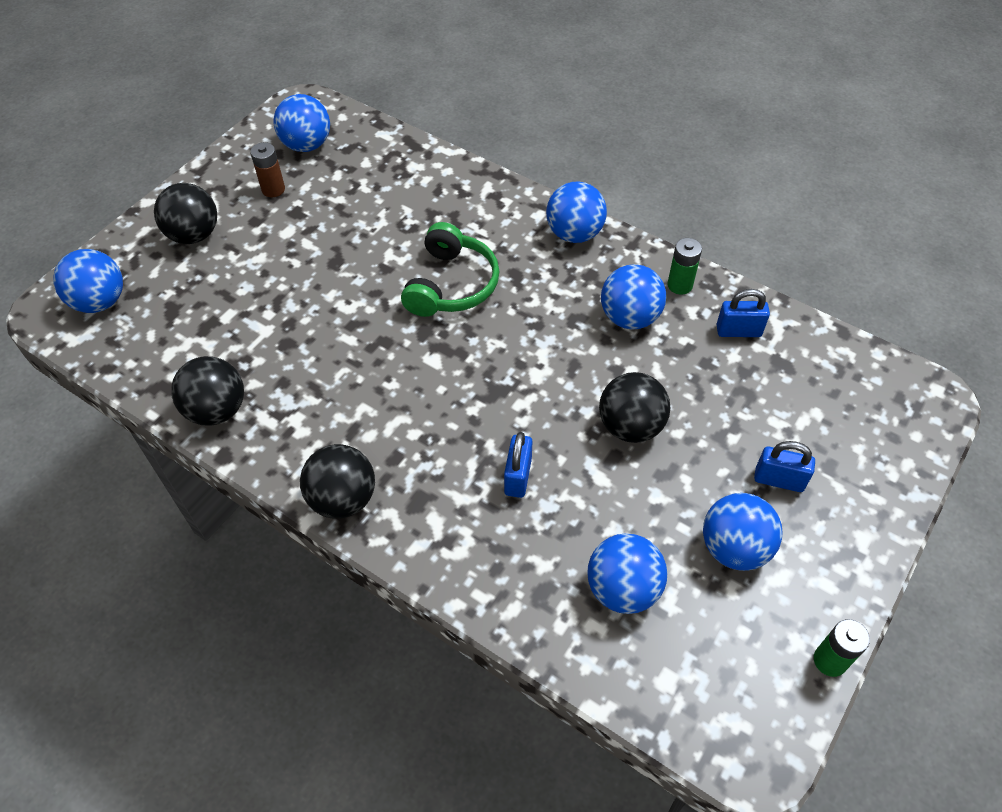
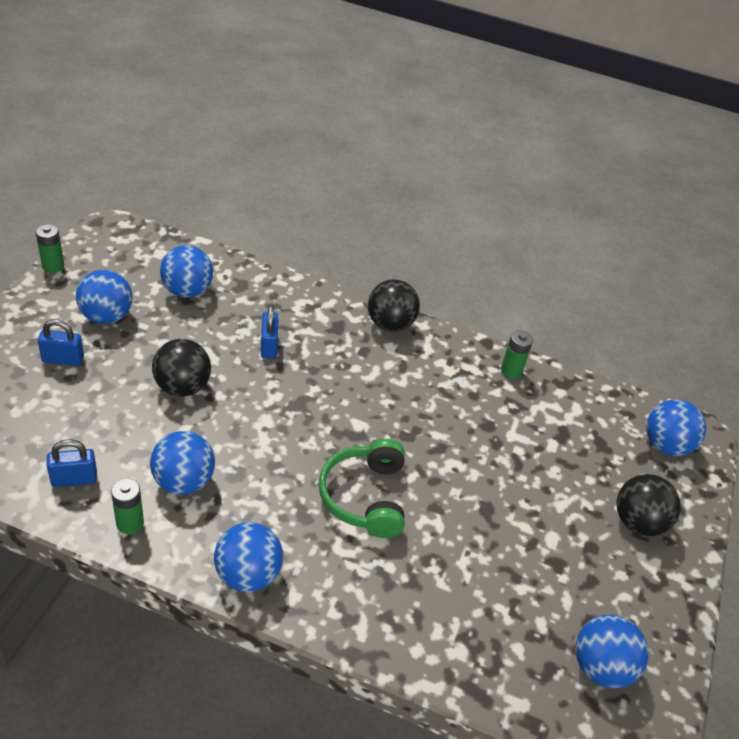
camera: 160 degrees right, 10 degrees down
black ball [171,356,244,426] -> green battery [501,330,533,379]
brown battery [250,142,285,197] -> none

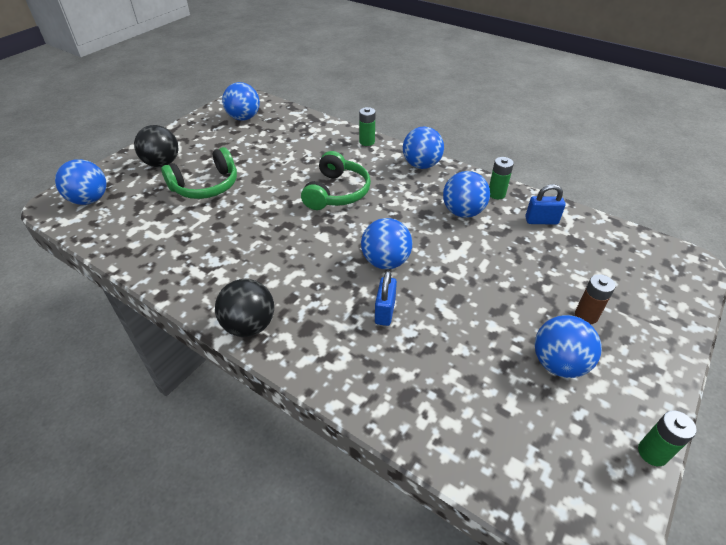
camera: 160 degrees left, 0 degrees up
blue padlock [38,319,84,366] -> brown battery [575,274,615,324]
black ball [152,339,211,396] -> none
blue ball [160,245,213,298] -> blue ball moved to [361,218,412,269]
green battery [501,330,533,379] -> green battery moved to [359,107,376,146]
none -> green headphones [161,147,237,199]

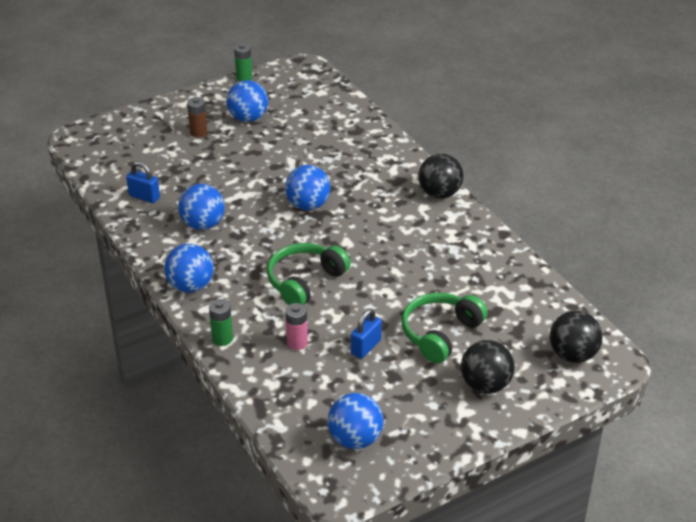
camera: 155 degrees left, 5 degrees down
blue ball [55,159,106,205] -> black ball [550,311,603,363]
green headphones [161,147,237,199] -> green headphones turned 45 degrees counterclockwise [402,293,488,363]
blue padlock [375,271,397,326] -> blue padlock moved to [351,309,382,359]
green battery [489,157,514,199] -> none
none -> pink battery [285,303,308,350]

